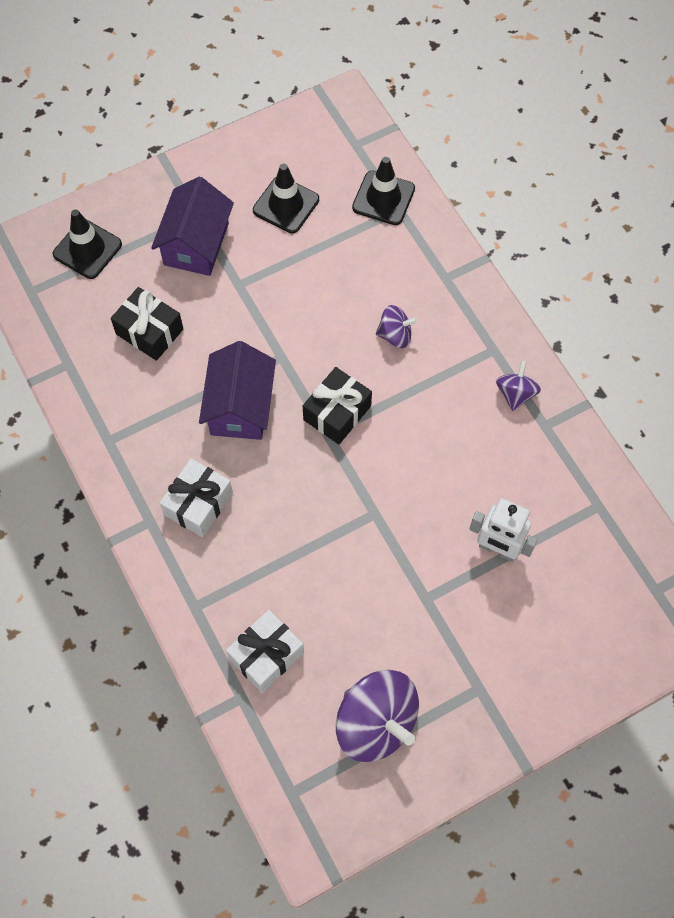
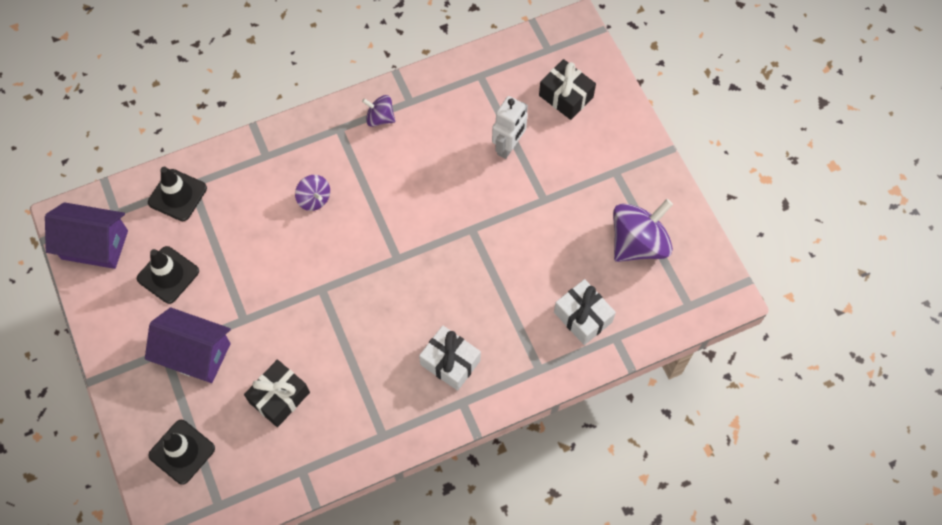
camera: 85 degrees left, 0 degrees up
purple house [199,341,276,440] -> purple house moved to [45,202,128,269]
black gift [303,367,372,444] -> black gift moved to [539,59,596,120]
purple spinning top [376,305,418,348] -> purple spinning top turned 135 degrees clockwise [295,175,330,211]

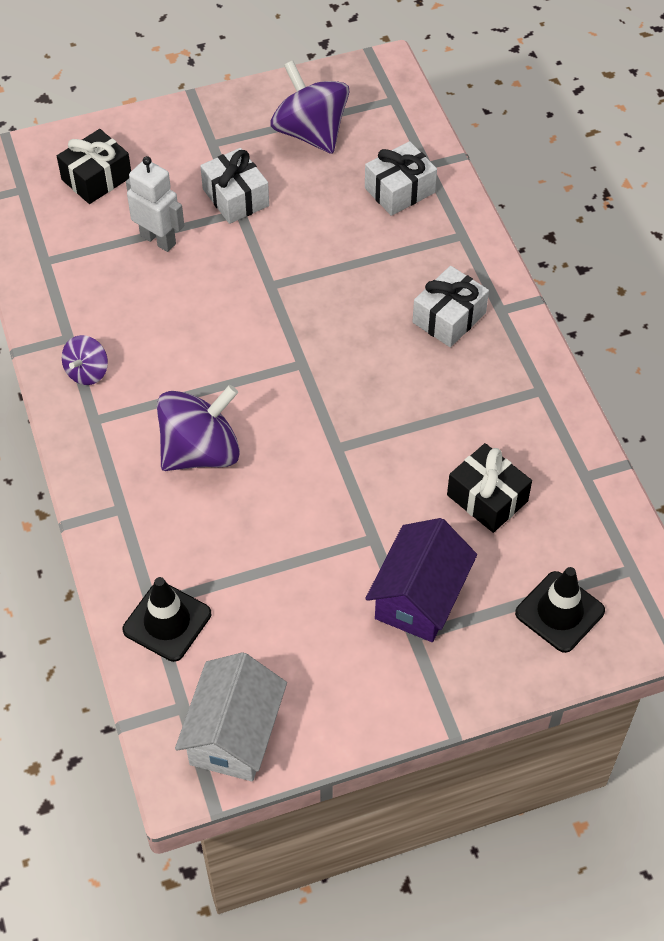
camera: 85 degrees left, 10 degrees down
purple house [45,202,128,269] -> white house [175,652,287,781]
black traffic cone [137,246,199,304] -> none
purple spinning top [295,175,330,211] -> purple spinning top [157,385,240,471], size x1.91
none -> white gift [200,148,269,224]

